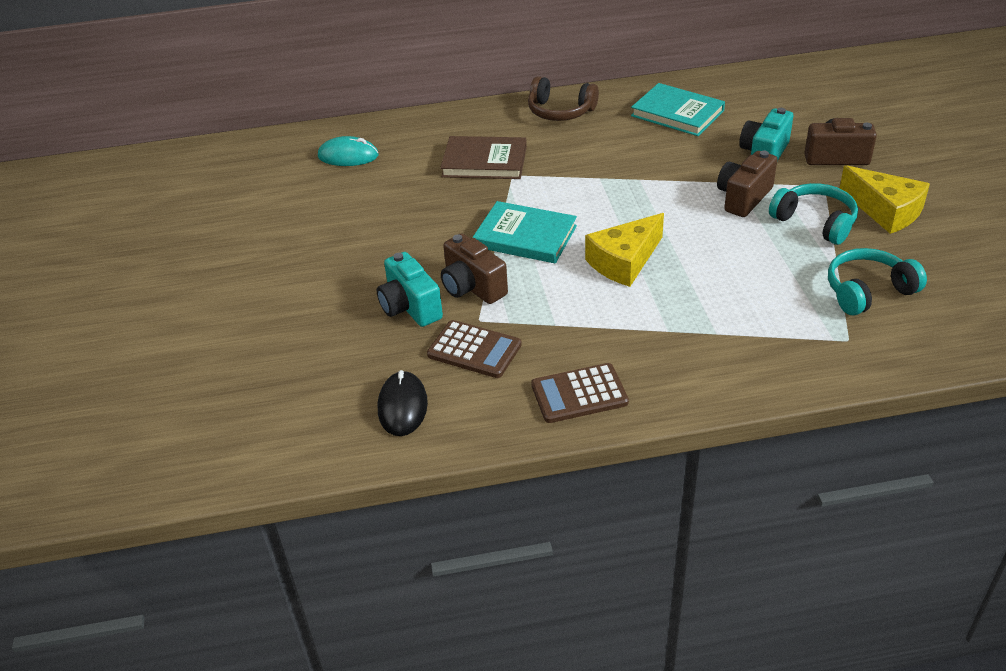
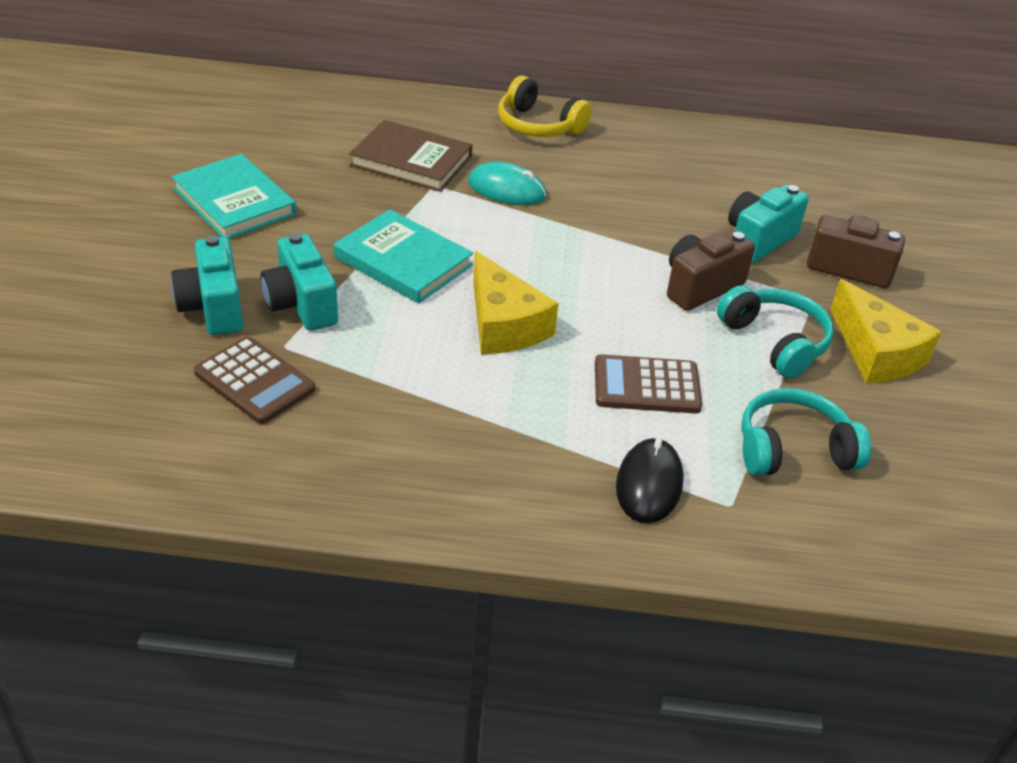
camera: 10 degrees right, 0 degrees up
turquoise mouse [318,136,379,166] -> turquoise mouse moved to [468,162,546,205]
black mouse [378,370,428,436] -> black mouse moved to [616,437,683,523]
brown camera [441,233,508,304] -> turquoise camera [260,233,338,331]
brown headphones [528,76,599,121] -> yellow headphones [498,76,592,137]
brown calculator [531,363,629,423] -> brown calculator moved to [595,354,702,413]
yellow cheese [585,213,664,287] -> yellow cheese turned 90 degrees counterclockwise [473,251,559,355]
turquoise book [631,83,725,136] -> turquoise book moved to [171,154,296,239]

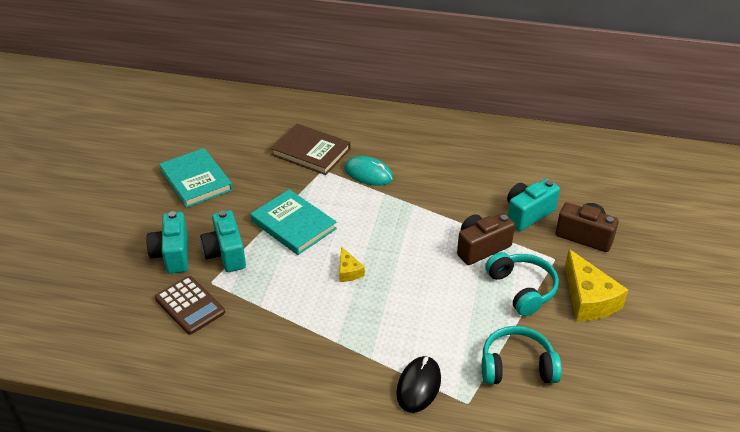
camera: 10 degrees right, 0 degrees up
yellow cheese [473,251,559,355] -> yellow cheese [339,247,365,282], size x0.51
yellow headphones [498,76,592,137] -> none
brown calculator [595,354,702,413] -> none

